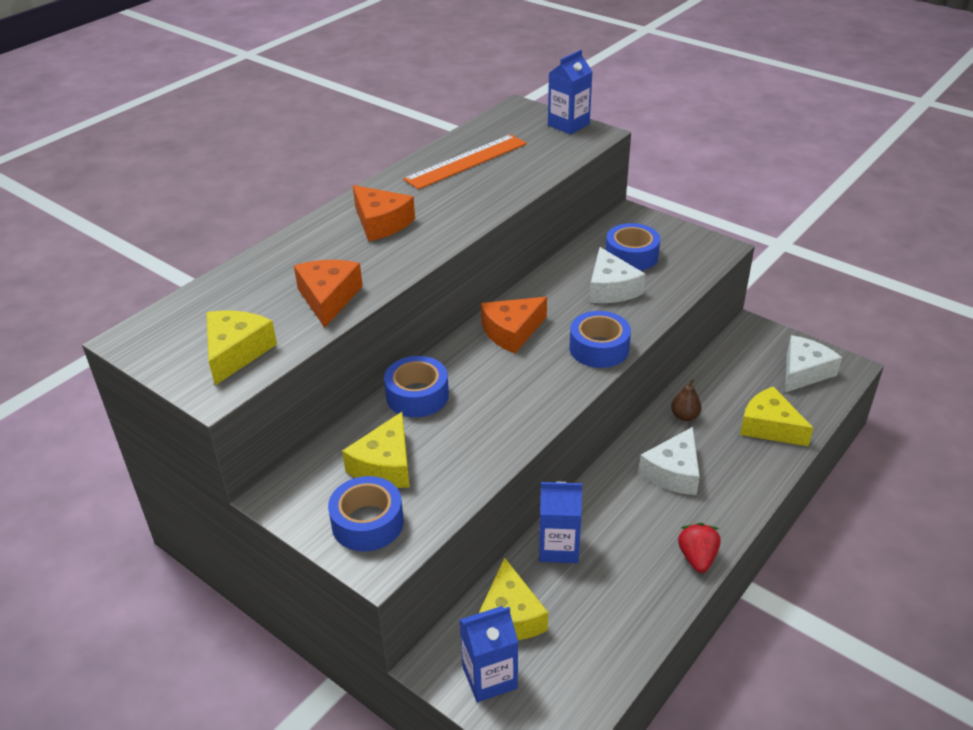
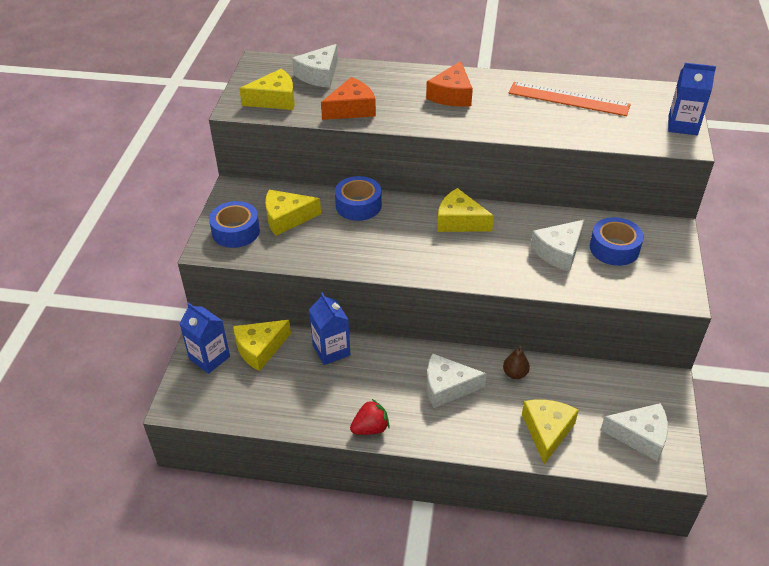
camera: 60 degrees right, 5 degrees up
orange cheese [481,297,547,354] -> yellow cheese [437,188,494,232]
blue tape [570,311,631,368] -> none
none -> white cheese [292,44,338,88]

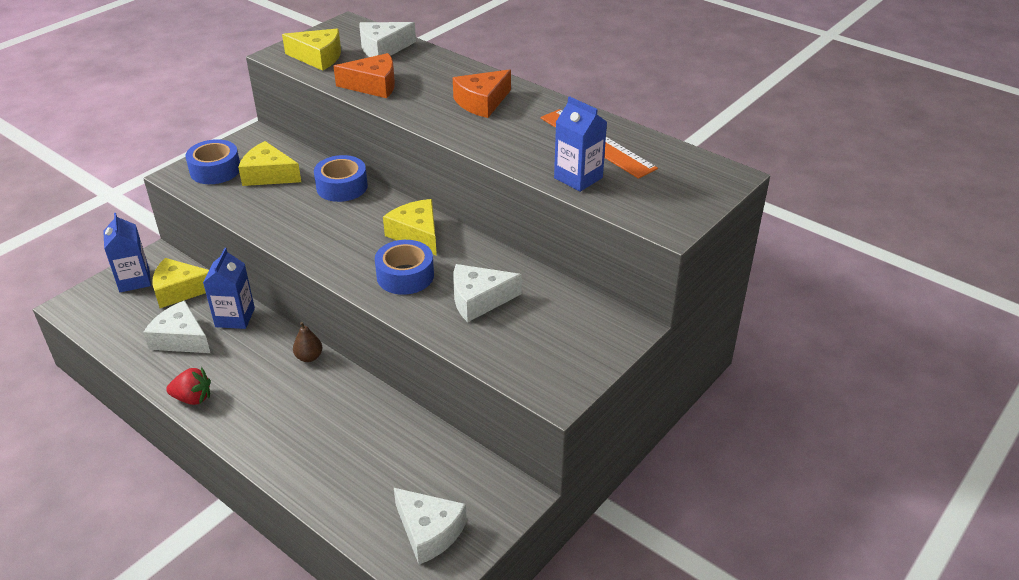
camera: 30 degrees right, 5 degrees down
white cheese [427,353,487,408] -> white cheese moved to [143,300,210,353]
brown pear [503,346,530,379] -> brown pear moved to [293,322,322,362]
yellow cheese [522,399,579,464] -> none
blue tape [590,217,644,266] -> blue tape moved to [375,240,434,295]
blue carton [668,63,716,135] -> blue carton moved to [554,96,607,192]

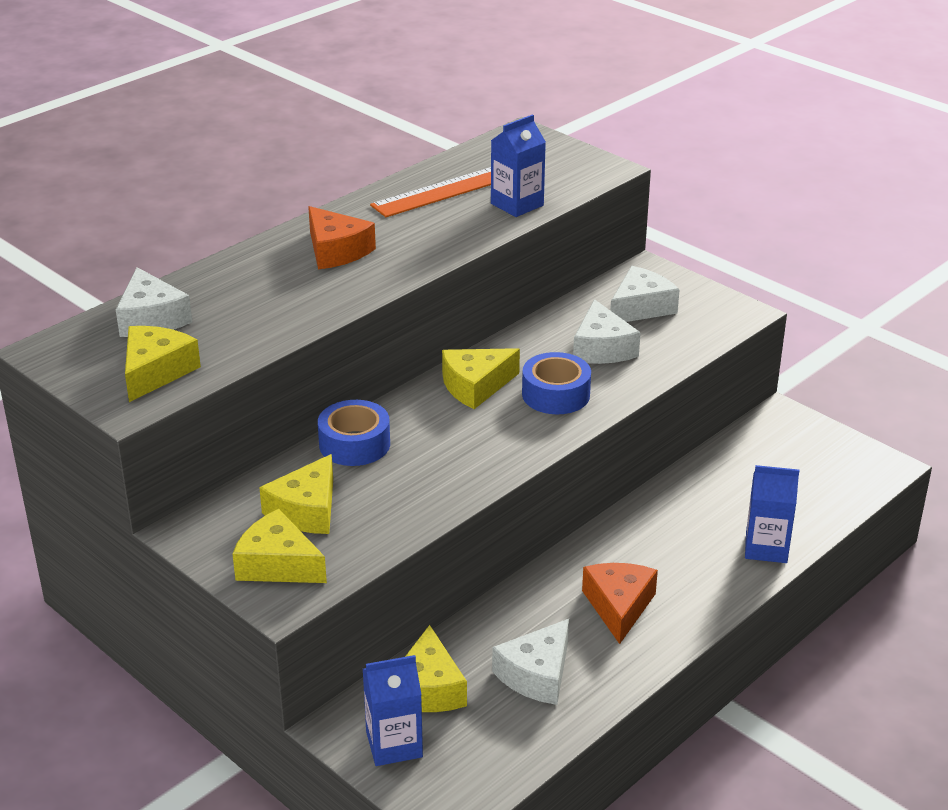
camera: 85 degrees left, 5 degrees down
red strawberry [166,367,211,405] -> none
blue tape [186,139,240,184] -> yellow cheese [233,509,327,583]
blue carton [203,248,255,329] -> blue carton moved to [745,465,799,563]
brown pear [293,322,322,362] -> none
orange cheese [333,53,395,98] -> orange cheese moved to [582,563,658,644]
white cheese [394,488,467,565] -> white cheese moved to [610,266,680,322]

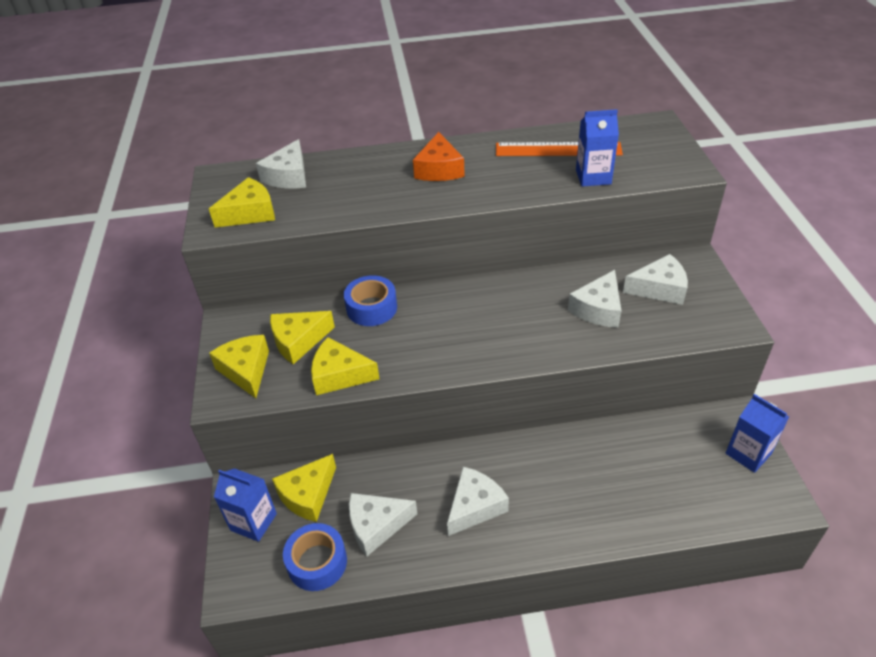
camera: 40 degrees right, 10 degrees up
yellow cheese [442,348,520,409] -> yellow cheese moved to [311,337,380,395]
blue tape [522,352,591,414] -> blue tape moved to [283,523,347,591]
orange cheese [582,563,658,644] -> white cheese [447,467,509,536]
blue carton [745,465,799,563] -> blue carton moved to [725,394,789,473]

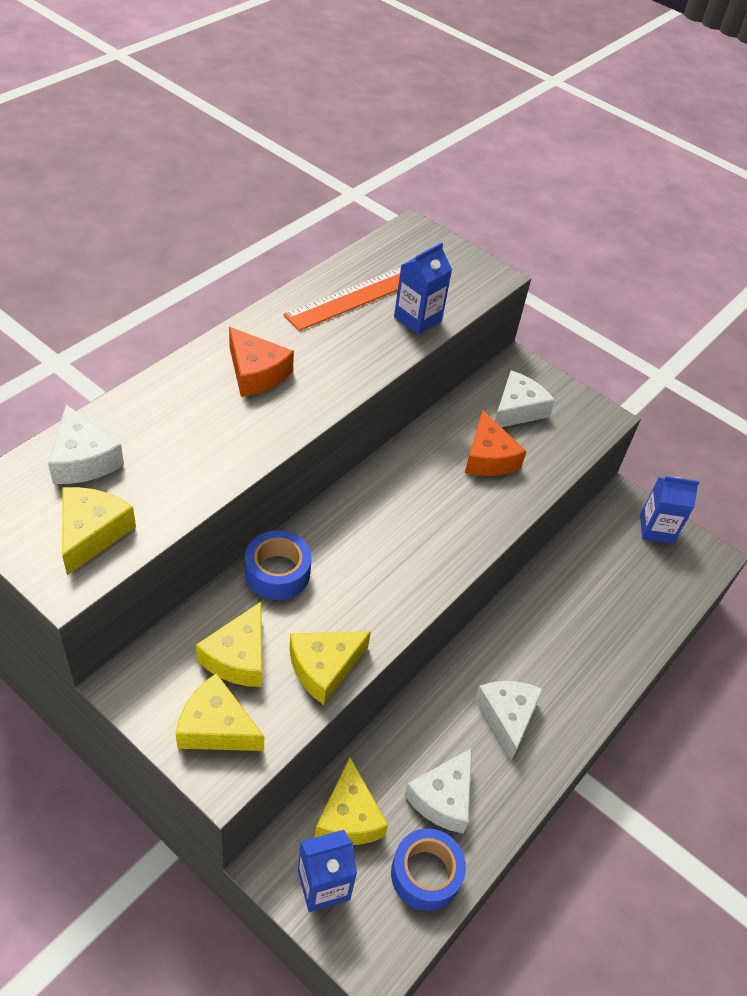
camera: 50 degrees left, 5 degrees up
white cheese [568,270,621,328] -> orange cheese [465,410,527,476]

